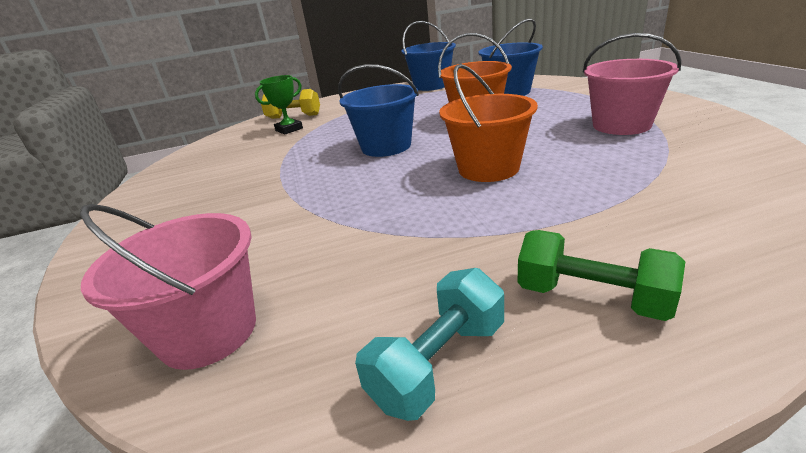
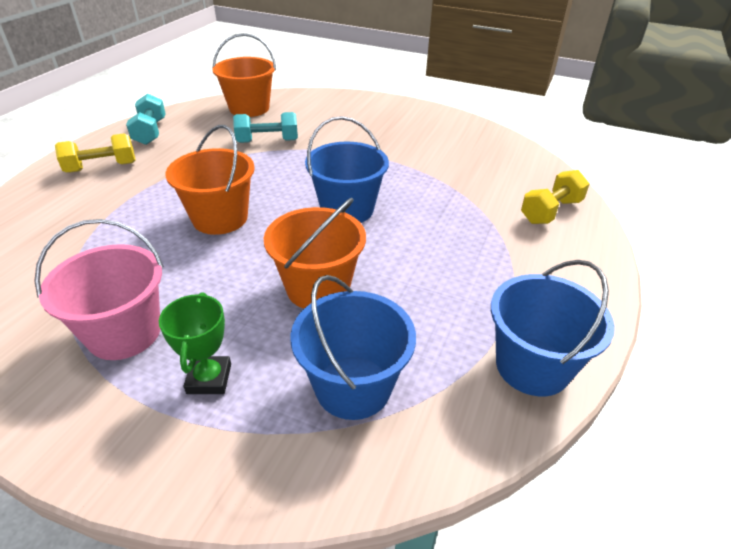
camera: 125 degrees right, 10 degrees up
pink bucket [80,204,256,370] -> orange bucket [212,33,276,117]
green trophy [255,75,303,134] -> green trophy moved to [159,292,231,394]
green dumbbell [518,230,686,321] -> yellow dumbbell [55,133,136,173]
none -> turquoise dumbbell [233,112,298,143]

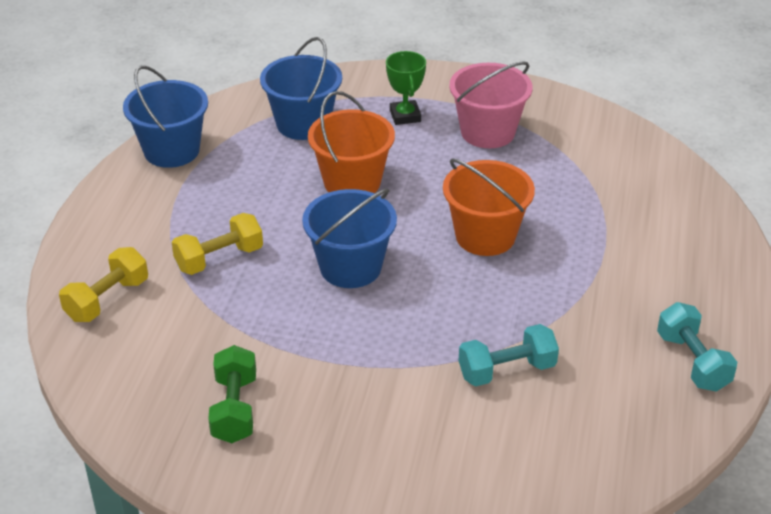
camera: 170 degrees right, 0 degrees up
yellow dumbbell [55,133,136,173] -> yellow dumbbell moved to [172,213,263,275]
orange bucket [212,33,276,117] -> none
none -> green dumbbell [208,345,256,443]

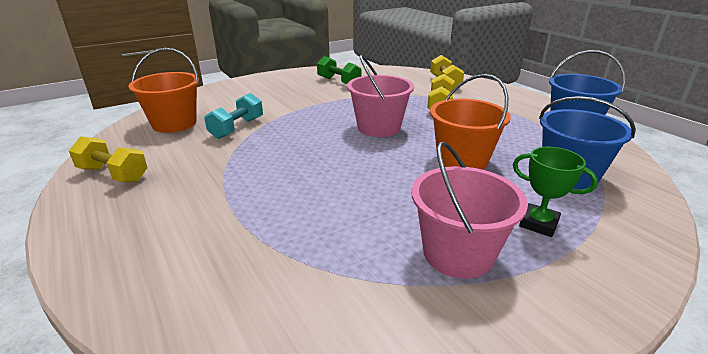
camera: 135 degrees right, 10 degrees down
blue bucket [302,188,397,288] -> pink bucket [347,55,414,137]
orange bucket [443,158,535,256] -> orange bucket moved to [128,48,199,133]
turquoise dumbbell [657,302,737,392] -> yellow dumbbell [69,136,147,182]

